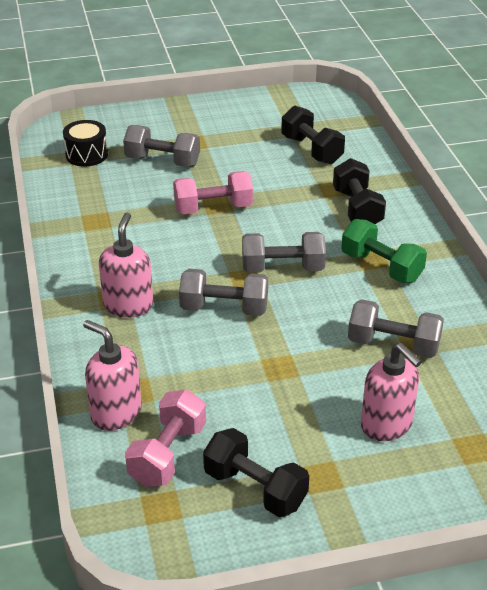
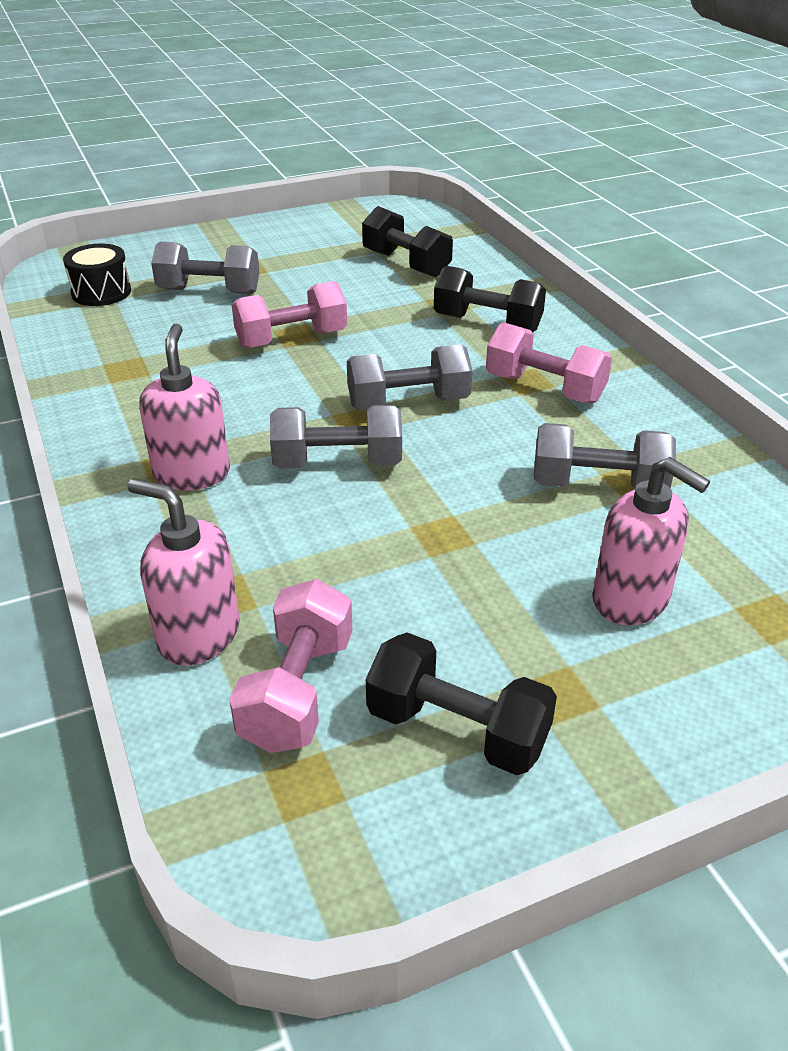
camera: 10 degrees left, 0 degrees up
black dumbbell [333,158,386,224] -> black dumbbell turned 45 degrees counterclockwise [434,266,546,332]
green dumbbell [341,219,427,283] -> pink dumbbell [486,322,612,404]

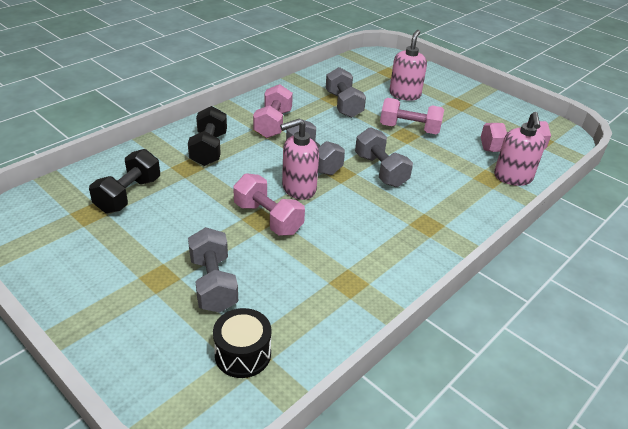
camera: 115 degrees left, 0 degrees up
pink soap dispenser [139,323,230,490] -> pink soap dispenser moved to [280,119,319,200]
black dumbbell [366,633,557,775] -> none
none -> pink dumbbell [380,98,444,134]

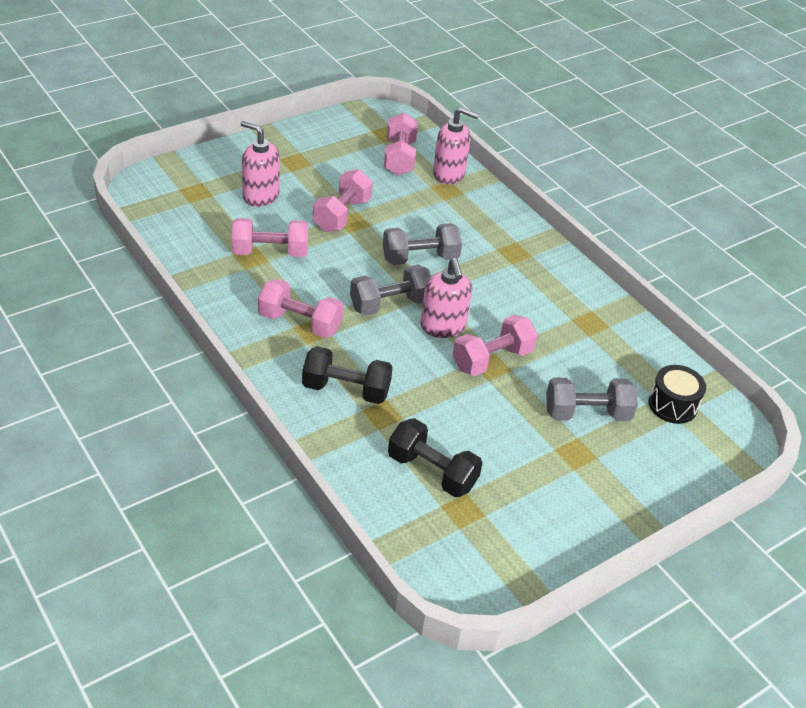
camera: 80 degrees left, 5 degrees up
grey dumbbell [326,67,366,118] -> pink dumbbell [232,218,308,257]

